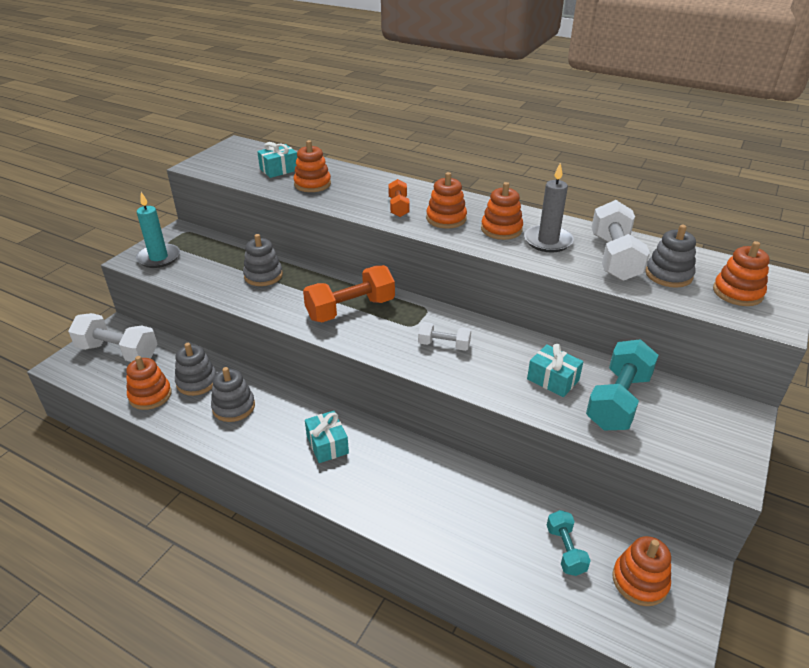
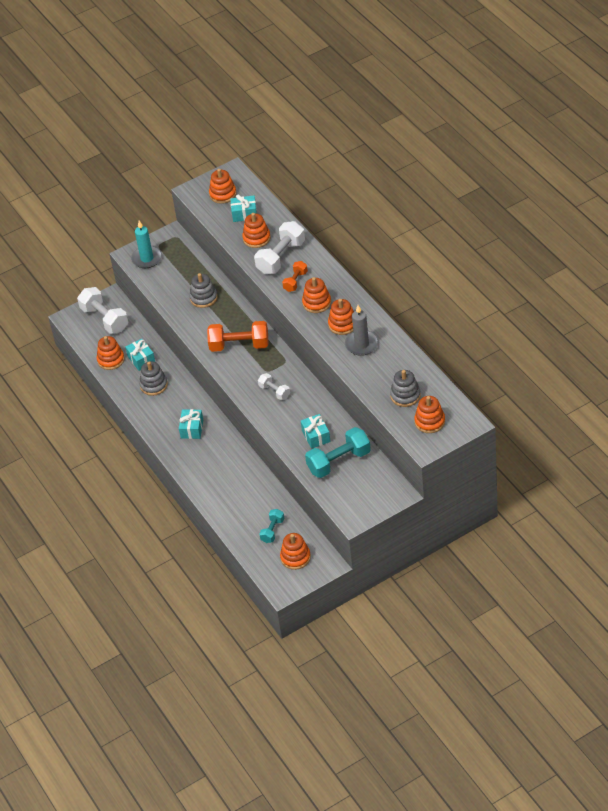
camera: 35 degrees right, 10 degrees up
grey stacking toy [175,343,216,396] -> turquoise gift [125,339,155,371]
white dumbbell [591,200,650,281] -> white dumbbell moved to [254,221,305,274]
none -> orange stacking toy [209,169,236,204]

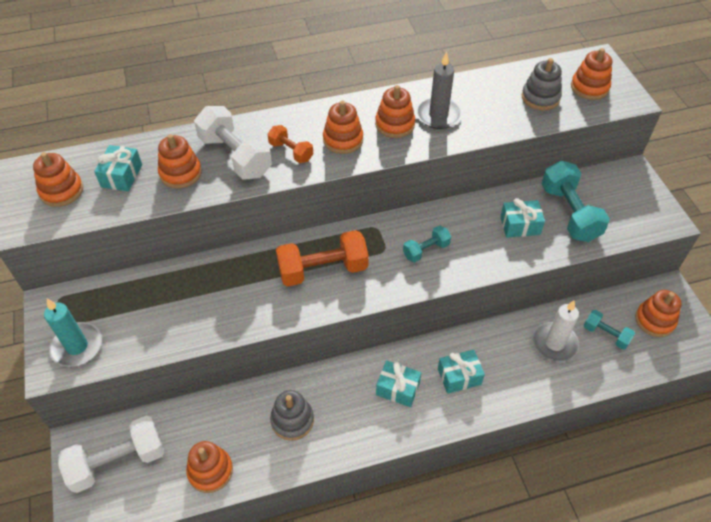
camera: 80 degrees left, 5 degrees up
turquoise gift [125,339,155,371] -> turquoise gift moved to [438,350,485,394]
grey stacking toy [189,273,218,308] -> none
orange dumbbell [207,321,269,352] -> orange dumbbell turned 60 degrees clockwise [276,230,369,286]
white dumbbell [258,373,290,400] -> turquoise dumbbell [403,225,451,262]
none -> white candle [533,300,579,362]

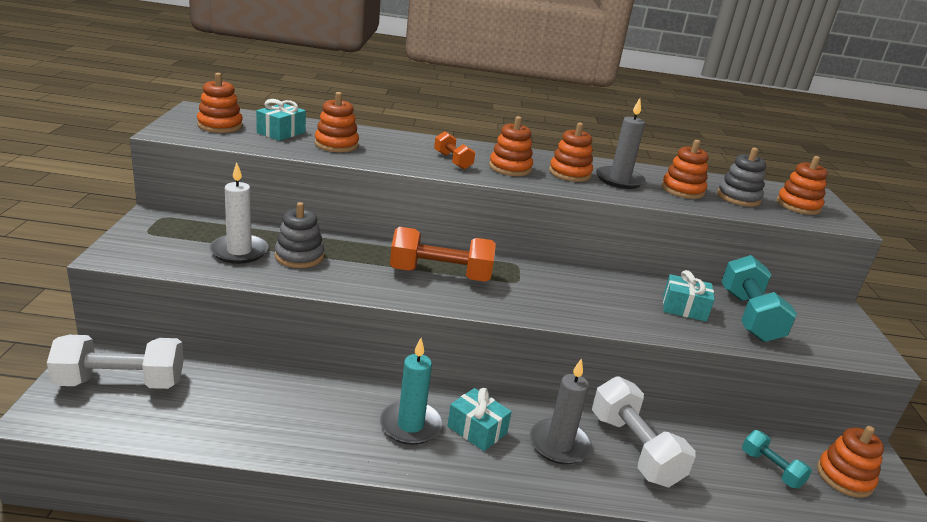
camera: 15 degrees right, 25 degrees down
turquoise candle [44,298,102,367] -> turquoise candle moved to [380,338,443,445]
orange stacking toy [186,441,233,493] -> orange stacking toy moved to [661,140,709,199]
white dumbbell [194,106,272,180] -> white dumbbell moved to [592,376,696,488]
grey stacking toy [270,390,314,441] -> grey stacking toy moved to [275,202,324,268]
turquoise dumbbell [403,225,451,262] -> none
turquoise gift [438,350,485,394] -> grey candle [530,358,592,465]
white candle [533,300,579,362] -> white candle moved to [210,162,268,264]

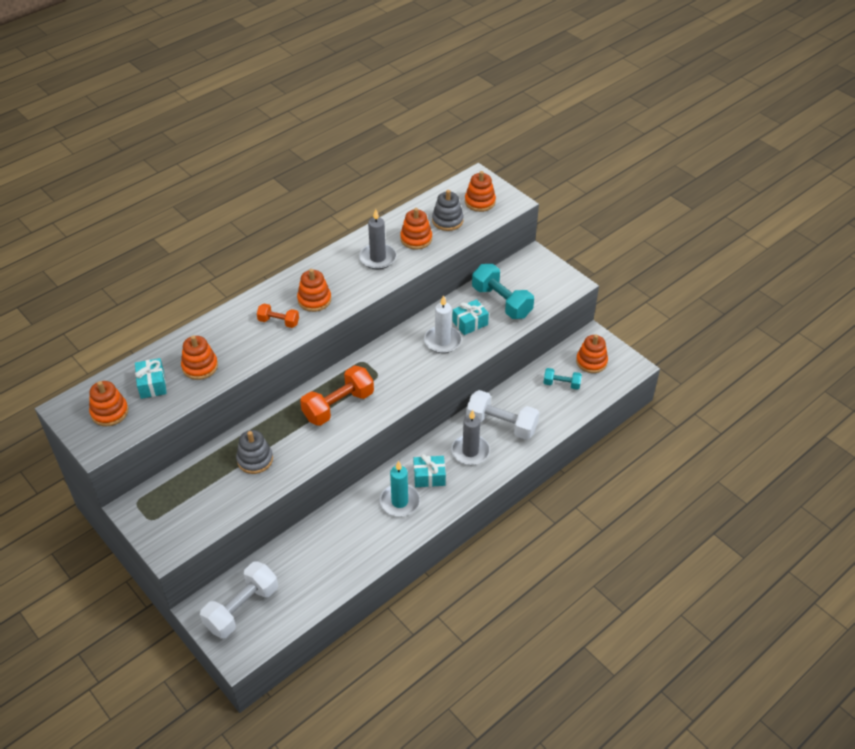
camera: 40 degrees left, 20 degrees up
white candle [210,162,268,264] -> white candle moved to [424,295,462,353]
orange stacking toy [549,123,593,182] -> none

